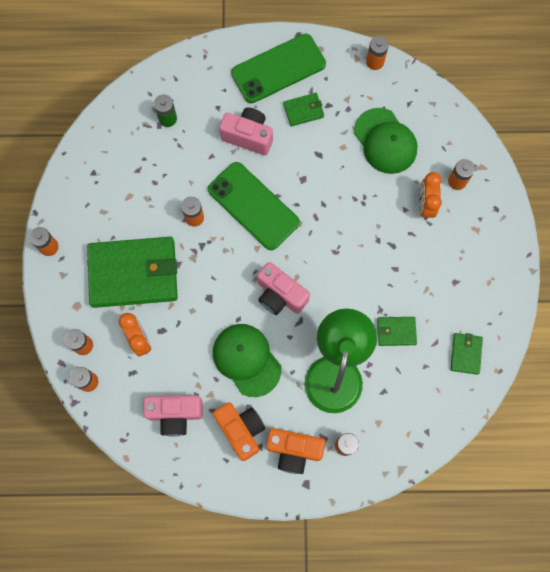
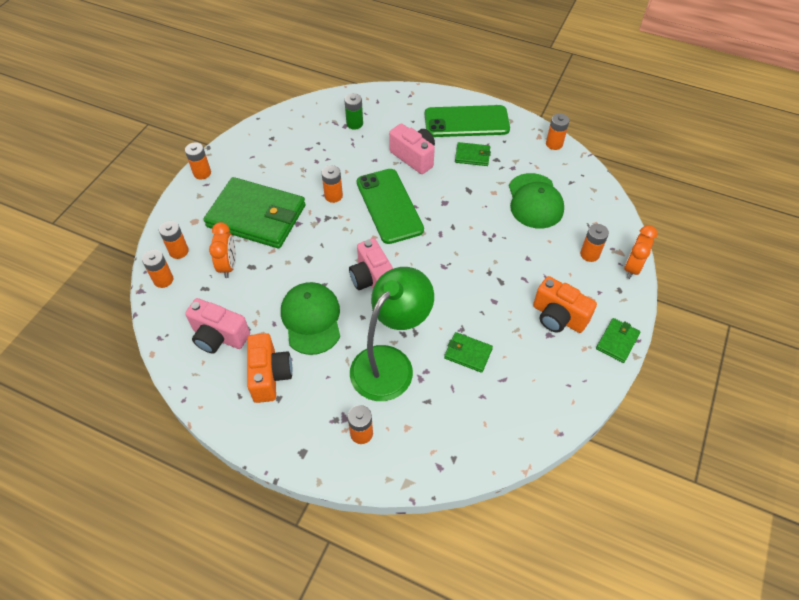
camera: 25 degrees right, 20 degrees down
orange camera [266,428,325,474] -> orange camera moved to [533,276,597,333]
orange clock [419,172,442,220] -> orange clock moved to [624,225,657,279]
green wallet [450,333,483,375] -> green wallet moved to [596,318,640,363]

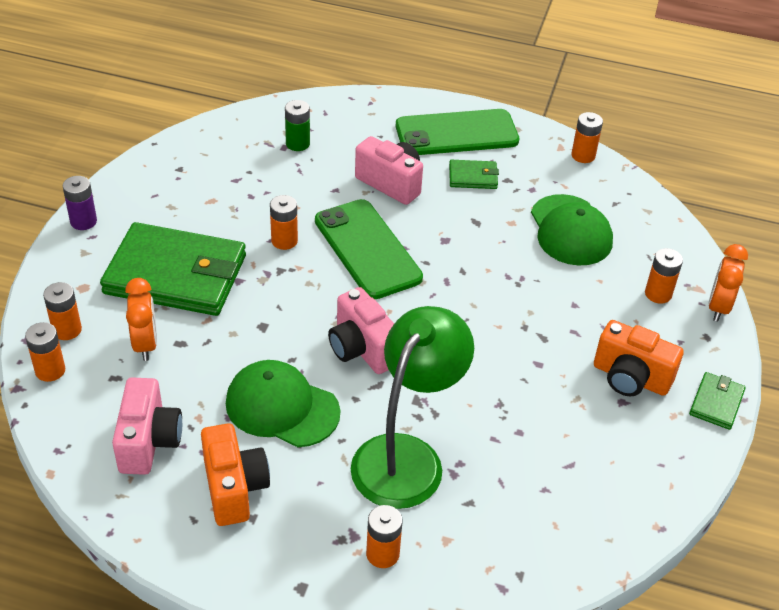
camera: 10 degrees left, 10 degrees down
orange battery [185,142,211,179] -> purple battery [63,176,97,230]
pink camera [185,298,250,354] -> pink camera turned 105 degrees counterclockwise [112,377,182,475]
green cap [281,282,340,355] -> green cap turned 45 degrees counterclockwise [226,360,340,447]
green wallet [444,332,493,373] -> none

